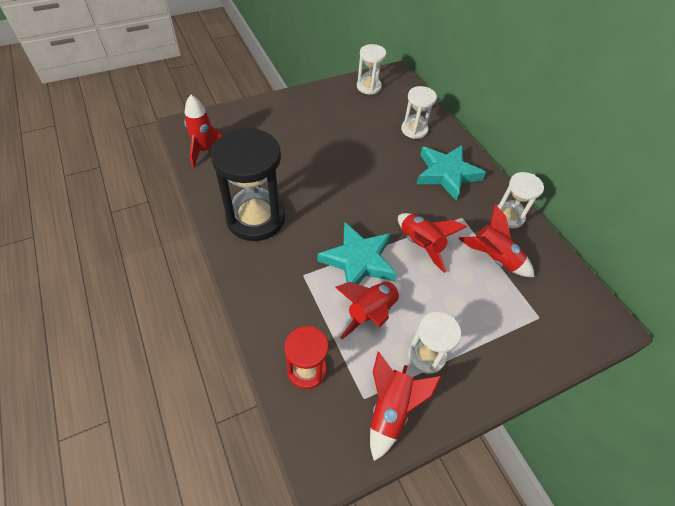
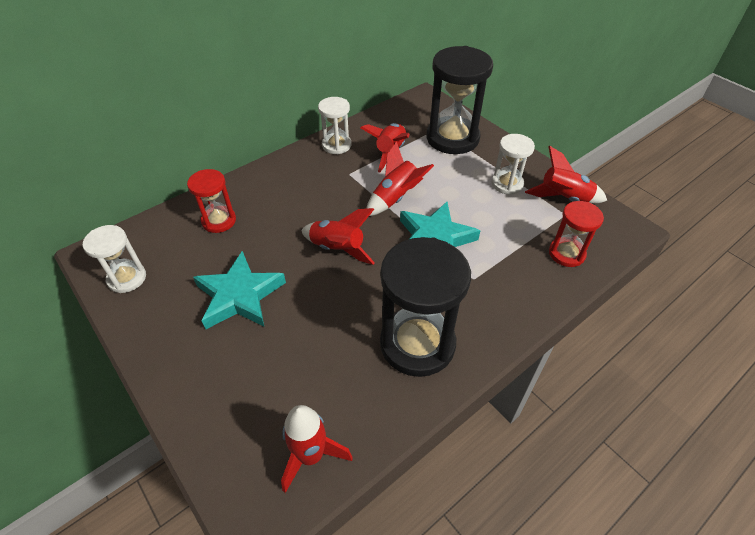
camera: 100 degrees left, 5 degrees down
red rocket [335,281,402,339] -> red rocket moved to [301,208,375,265]
white hourglass [401,86,437,139] -> red hourglass [187,169,236,233]
turquoise star [417,145,486,201] -> turquoise star moved to [193,251,286,329]
none -> black hourglass [426,46,493,154]

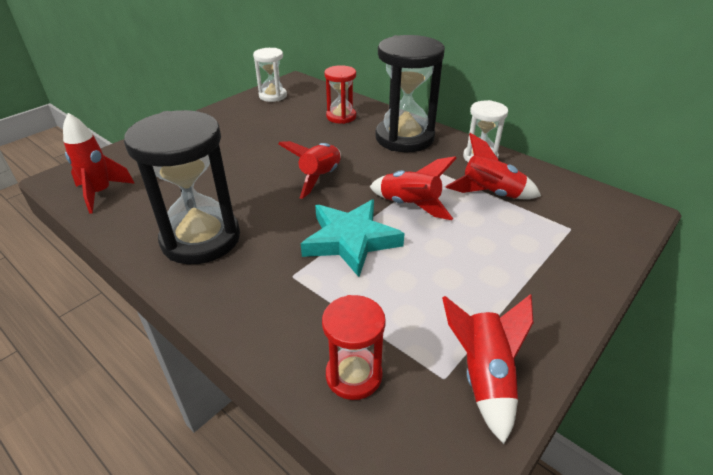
camera: 80 degrees right, 10 degrees down
turquoise star [193,251,286,329] -> none
black hourglass [426,46,493,154] -> black hourglass moved to [375,35,445,152]
white hourglass [491,134,535,195] -> none

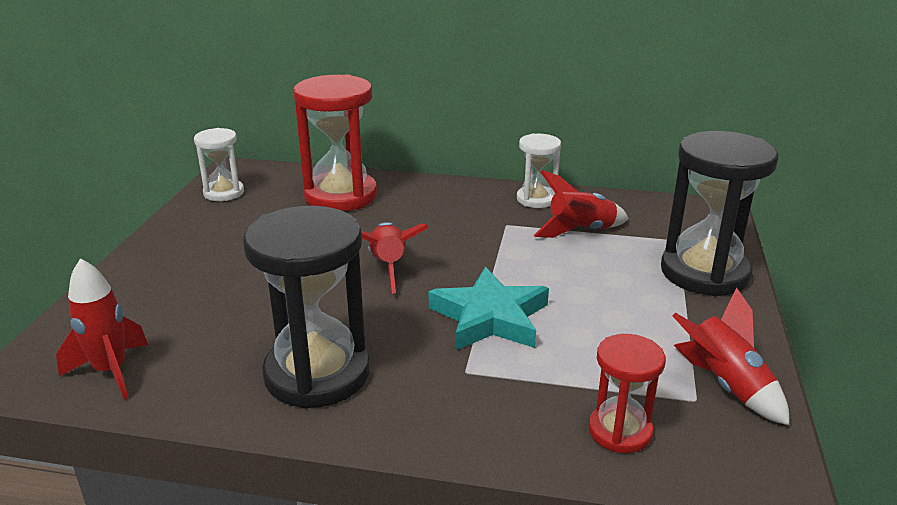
camera: 30 degrees left, 10 degrees down
red hourglass [324,65,356,124] -> red hourglass [293,74,377,211], size x1.82
red rocket [370,156,457,220] -> none
black hourglass [375,35,445,152] -> black hourglass moved to [661,131,779,296]

